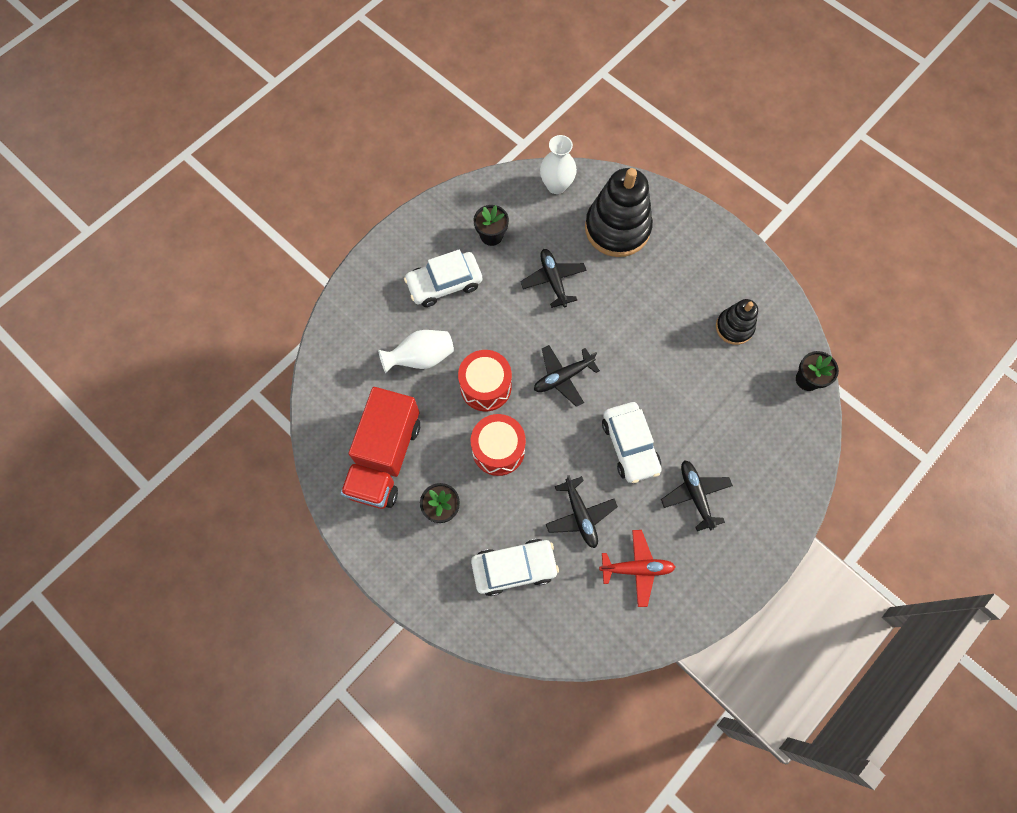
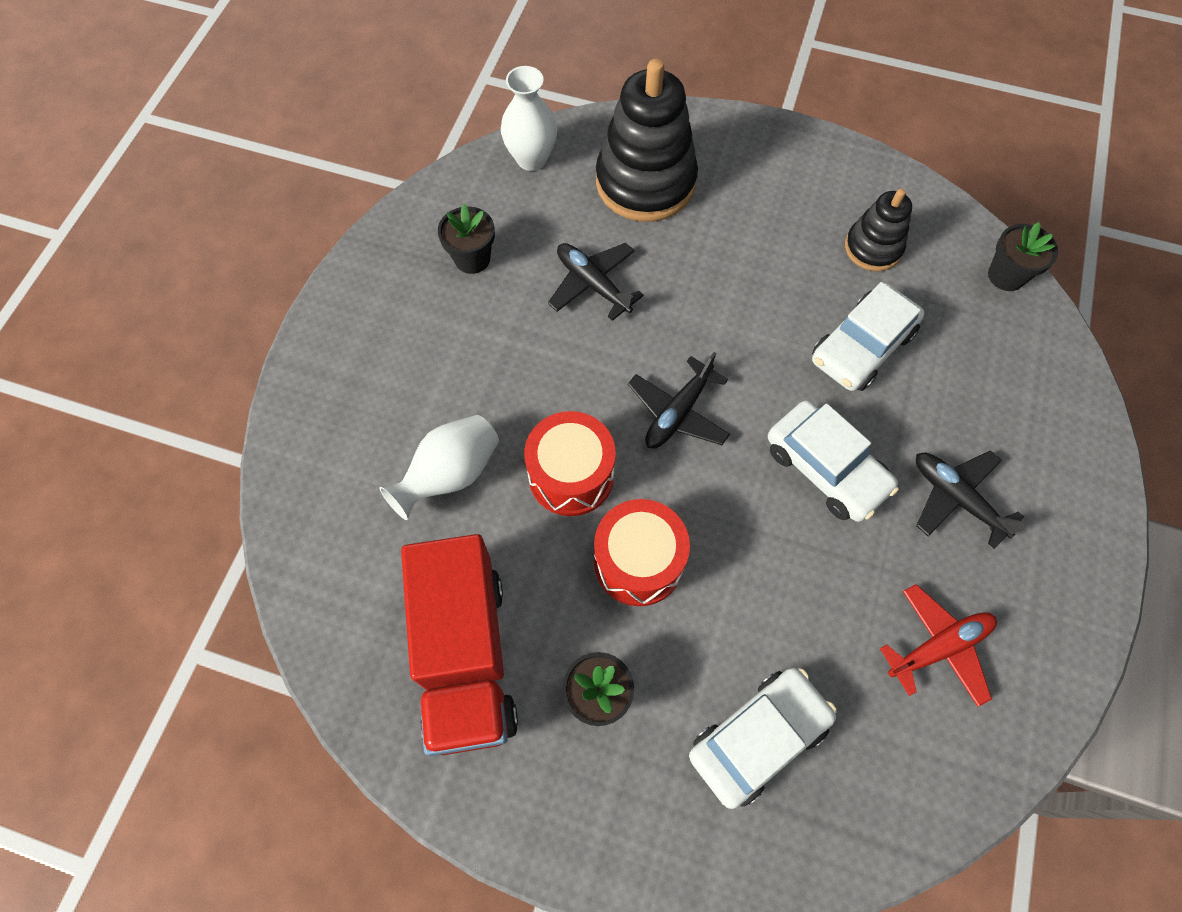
camera: 25 degrees left, 5 degrees down
white car [404,250,482,307] -> white car moved to [812,282,924,391]
black plane [546,475,618,548] -> none

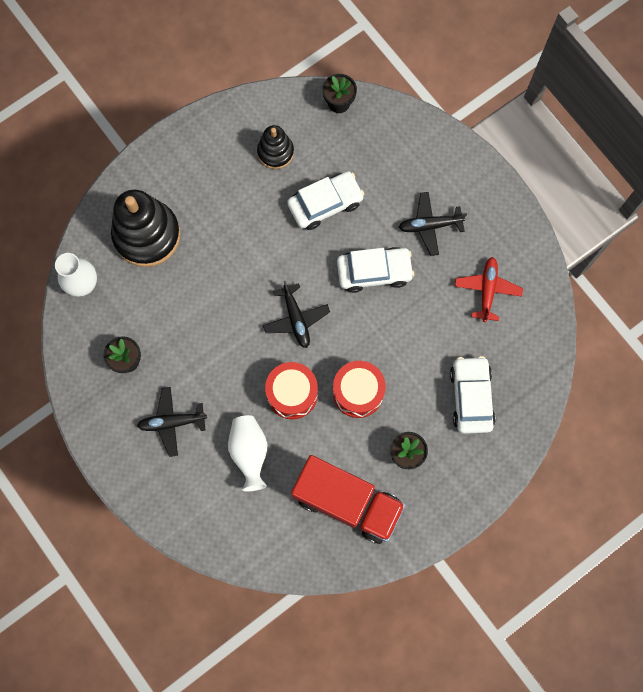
camera: 55 degrees left, 10 degrees up
black plane [548,243,644,321] -> black plane moved to [137,387,207,457]
white car [812,282,924,391] -> white car turned 105 degrees counterclockwise [287,171,364,230]

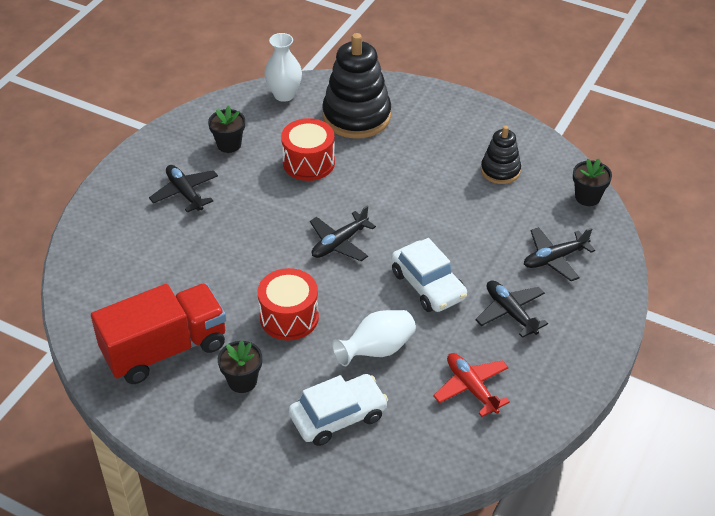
camera: 65 degrees right, 30 degrees down
white vase [228,415,267,492] -> white vase moved to [332,310,416,366]
red drum [265,362,318,419] -> red drum moved to [281,118,335,181]
white car [287,171,364,230] -> none
red truck [291,455,406,544] -> red truck turned 120 degrees counterclockwise [91,283,226,384]
red plane [454,257,523,322] -> red plane turned 105 degrees counterclockwise [433,353,510,417]
none -> black plane [524,227,595,281]

